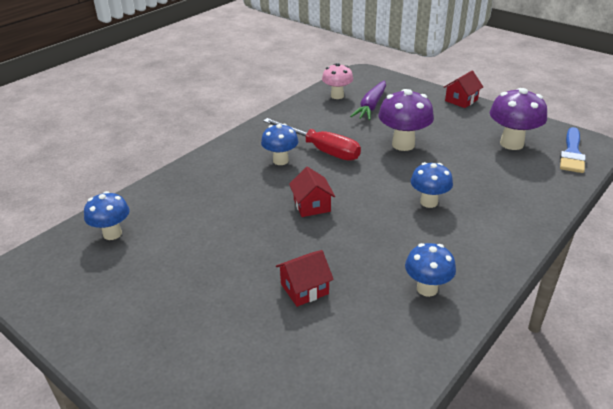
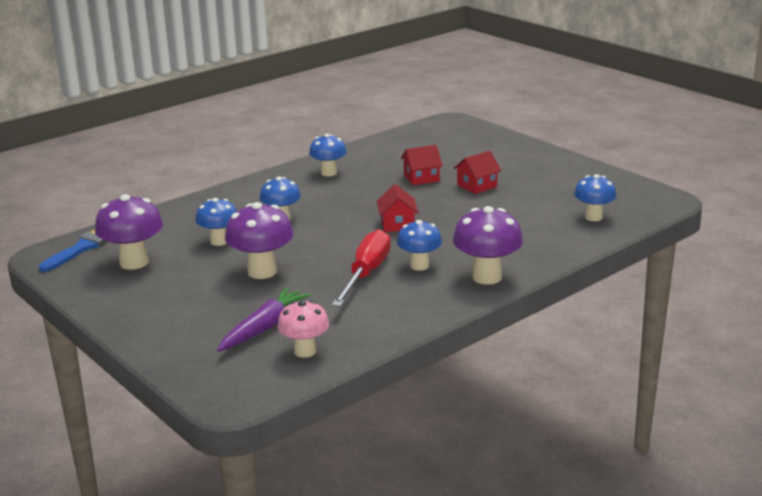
camera: 170 degrees left, 10 degrees down
red screwdriver [263,118,361,161] -> red screwdriver turned 60 degrees clockwise [332,229,391,307]
red house [443,71,483,108] -> red house moved to [454,150,501,194]
none -> blue mushroom [196,198,237,246]
none -> purple mushroom [453,206,523,285]

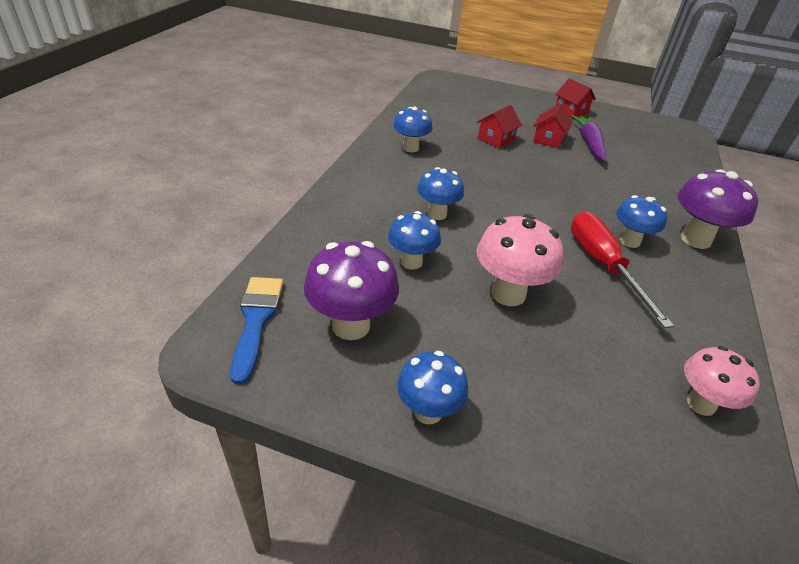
camera: 35 degrees left, 15 degrees up
purple carrot [217,287,311,352] -> purple carrot moved to [571,115,606,162]
purple mushroom [225,202,294,279] -> pink mushroom [476,214,563,306]
red house [377,184,419,232] -> red house moved to [555,78,596,118]
blue mushroom [574,174,617,221] -> blue mushroom moved to [397,351,468,424]

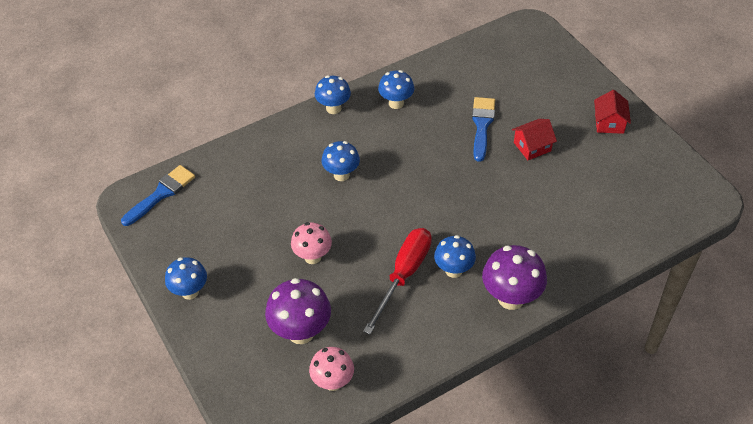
camera: 45 degrees right, 10 degrees up
purple mushroom [304,241,399,340] -> purple mushroom moved to [265,278,331,344]
blue mushroom [388,211,441,270] -> blue mushroom moved to [315,75,351,114]
pink mushroom [476,214,563,306] -> pink mushroom [291,222,332,264], size x0.67
red house [477,105,522,149] -> blue brush [472,97,495,162]
purple carrot [571,115,606,162] -> none

